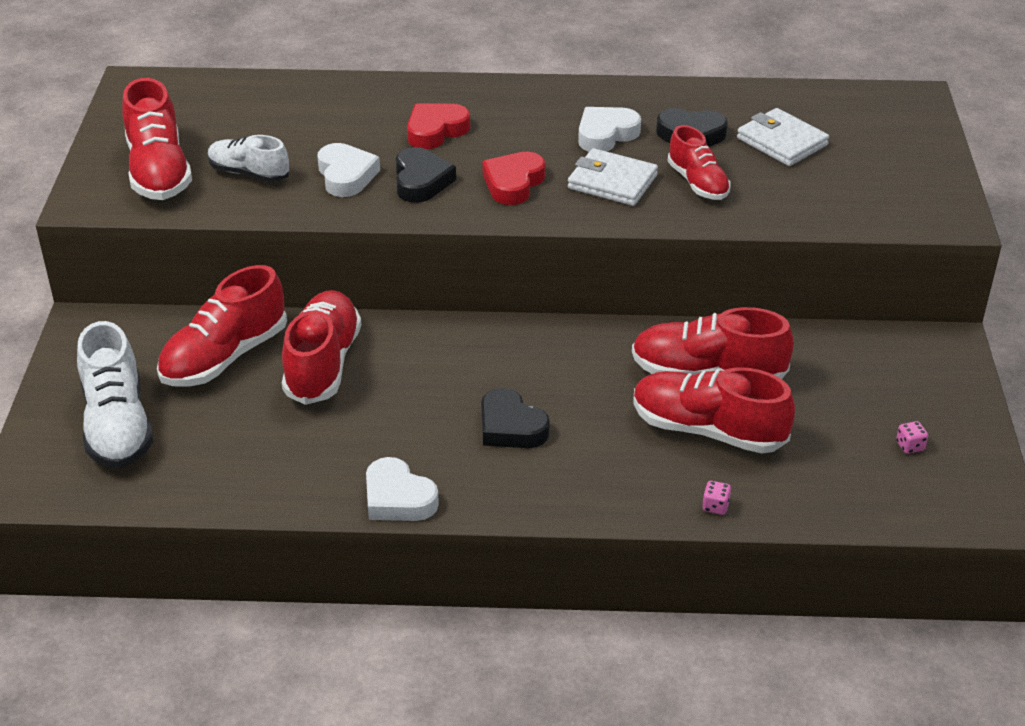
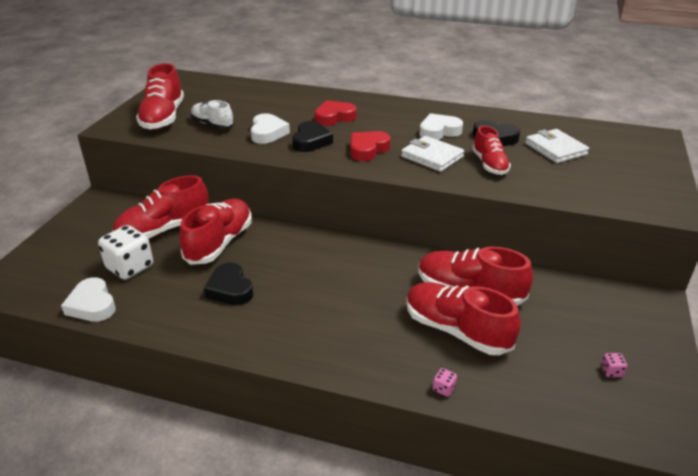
camera: 15 degrees right, 5 degrees down
white shoe [77,321,154,469] -> none
white heart [366,457,439,521] -> white heart moved to [61,277,116,322]
black heart [481,388,550,448] -> black heart moved to [204,263,253,305]
none -> white dice [98,225,153,280]

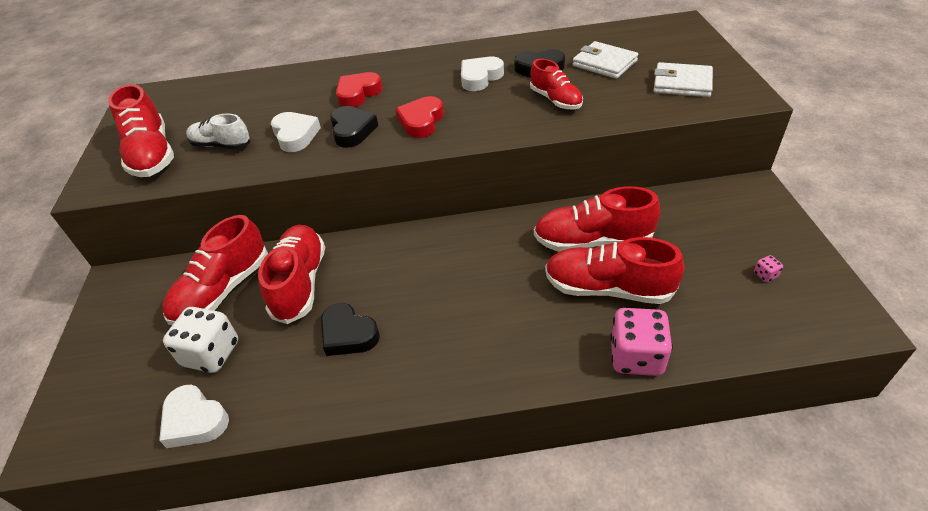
camera: 20 degrees left, 10 degrees up
white wallet [401,136,464,172] -> white wallet moved to [653,62,713,97]
pink dice [433,368,457,397] -> pink dice [610,308,673,376], size x2.48

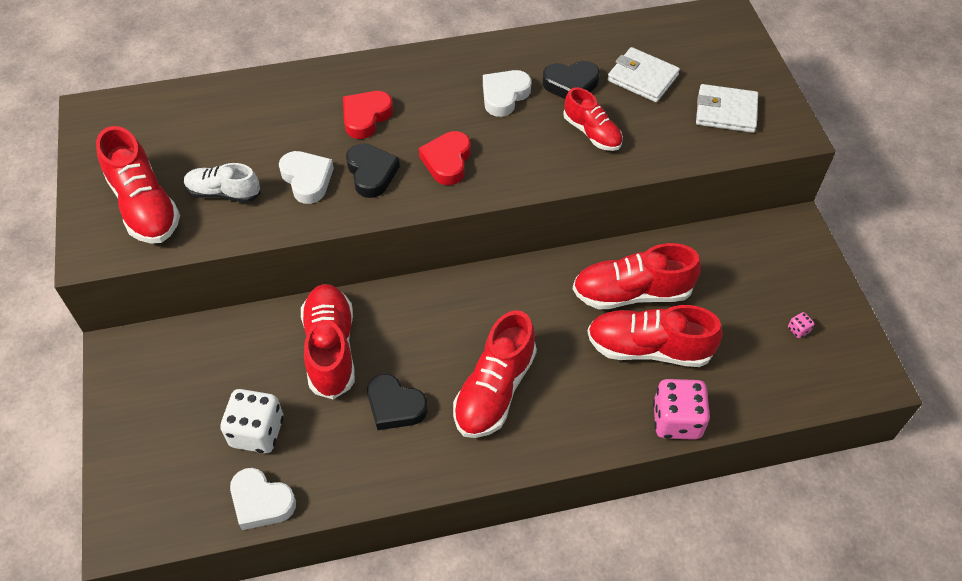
camera: 10 degrees left, 10 degrees up
red shoe [163,215,268,325] -> red shoe moved to [453,310,537,438]

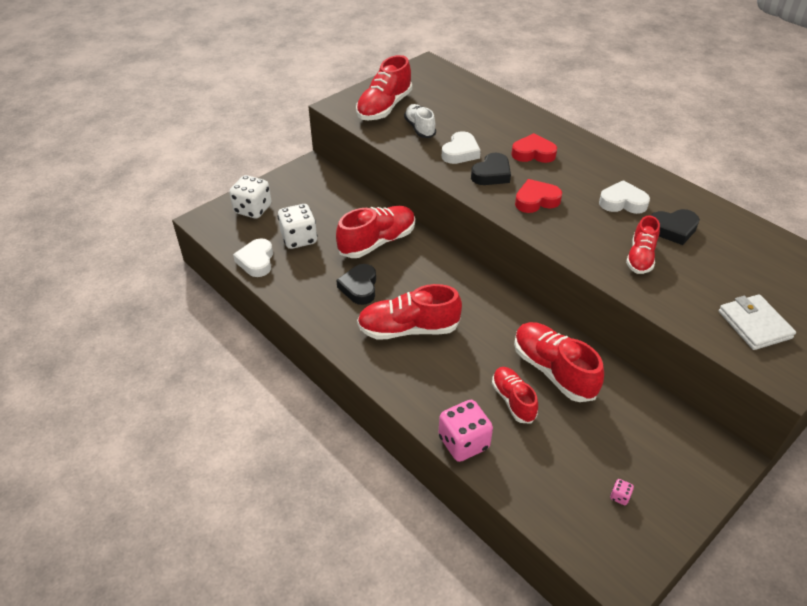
camera: 60 degrees right, 10 degrees down
black heart [543,61,600,99] -> black heart turned 60 degrees counterclockwise [651,209,700,245]
red shoe [587,305,723,367] -> red shoe [492,367,538,424], size x0.62
white wallet [607,47,680,102] -> none
none -> white dice [229,175,271,219]

